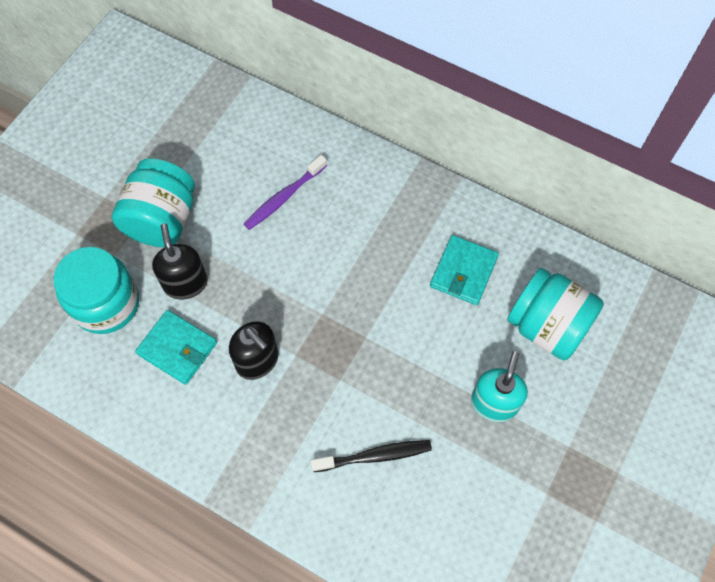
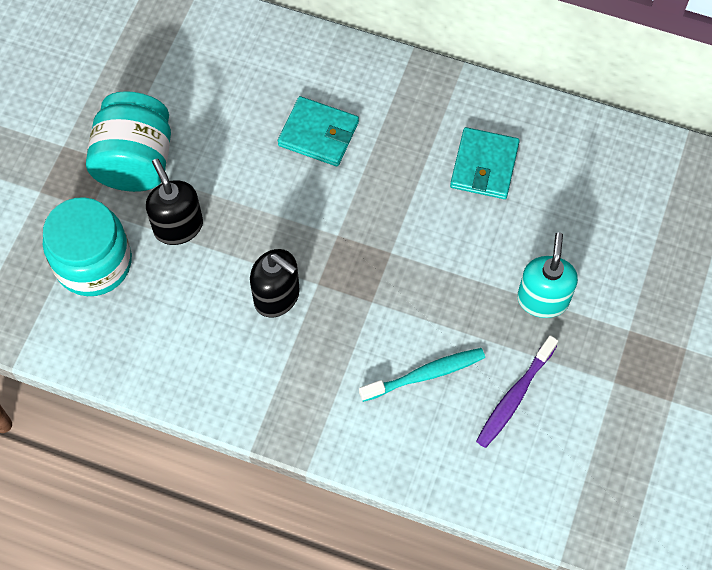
camera: 10 degrees left, 0 degrees up
turquoise wallet [135,310,217,385] -> turquoise wallet moved to [278,96,359,166]
purple toothbrush [244,155,327,230] -> purple toothbrush moved to [476,335,558,448]
black toothbrush [311,440,432,472] -> turquoise toothbrush [359,348,485,402]
turquoise jar [507,268,604,360] -> none

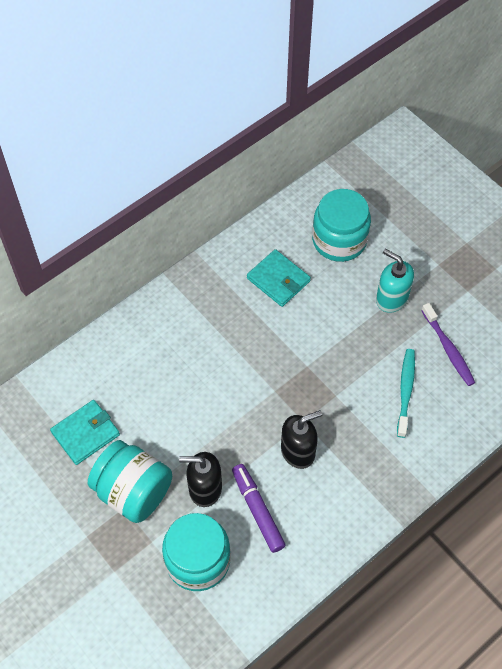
camera: 60 degrees left, 5 degrees down
turquoise wallet [278,96,359,166] -> turquoise wallet moved to [50,400,120,465]
none -> purple marker [232,464,286,553]
none -> turquoise jar [312,189,371,262]

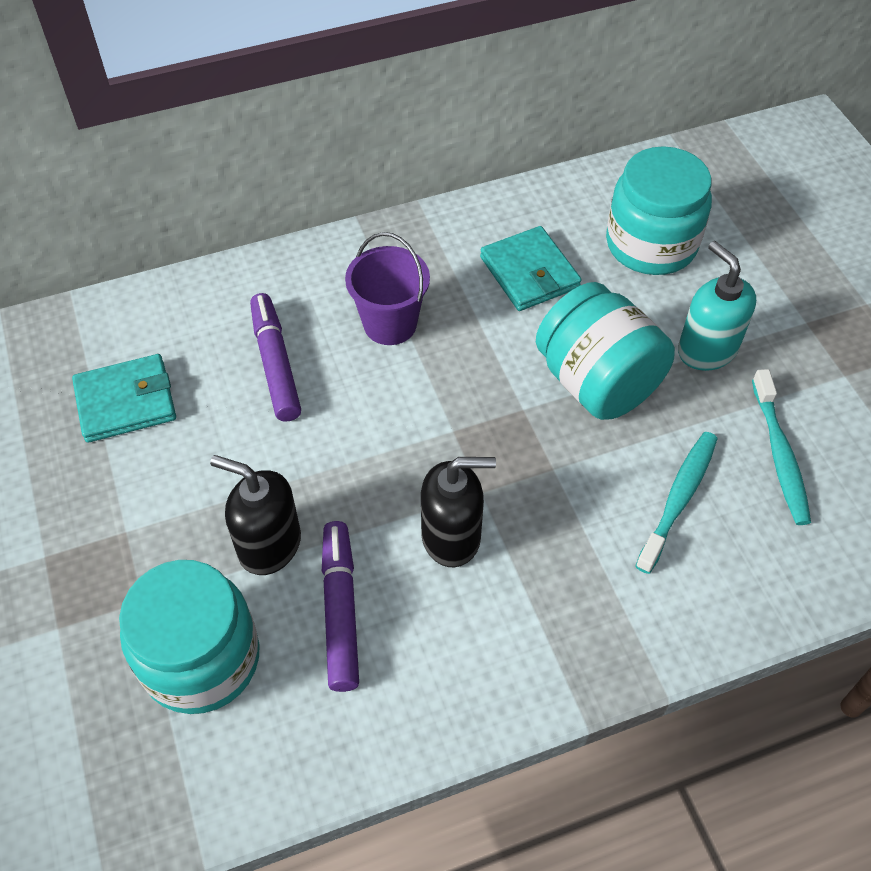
camera: 20 degrees right, 5 degrees down
turquoise jar [88,440,172,523] -> turquoise jar moved to [536,282,675,420]
purple toothbrush [421,303,475,386] -> turquoise toothbrush [752,369,811,525]
none -> purple marker [250,293,301,422]
none -> purple bucket [345,232,430,345]

